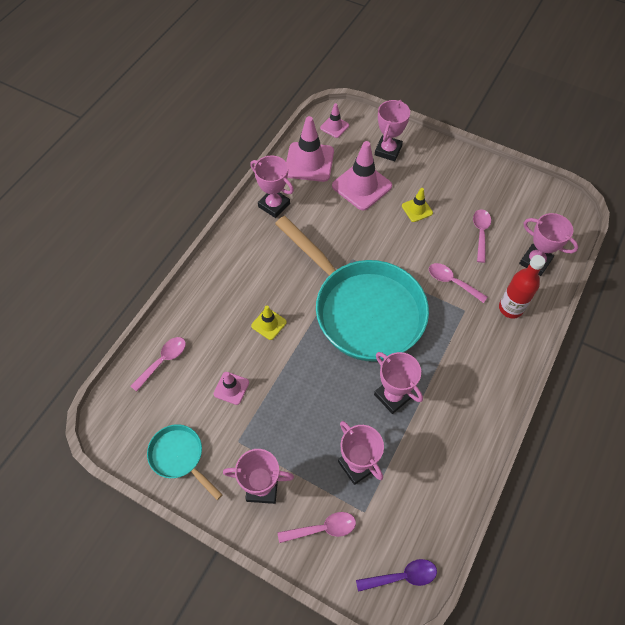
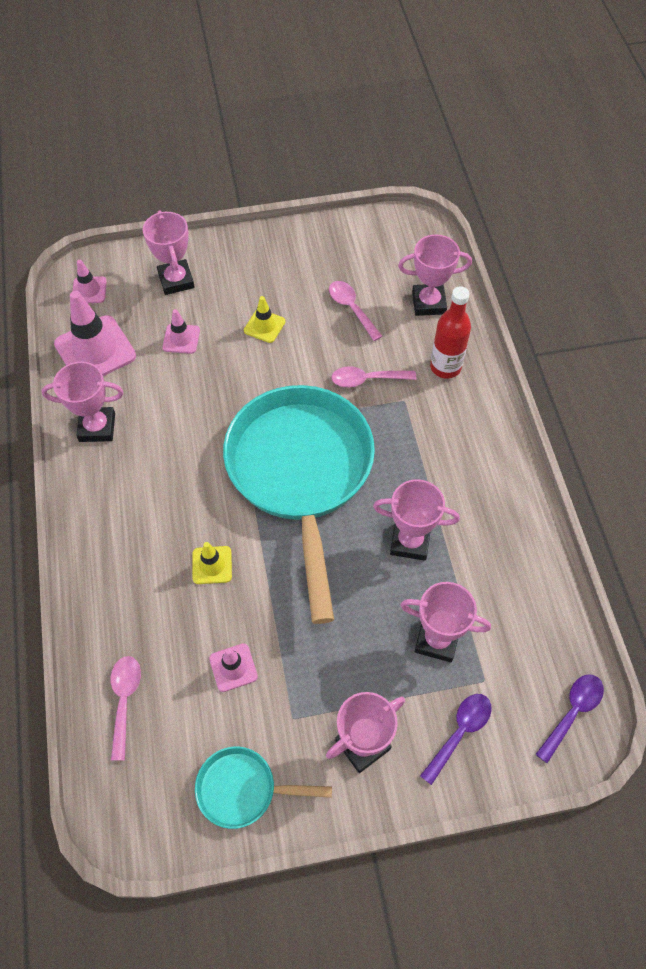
camera: 40 degrees left, 0 degrees up
turquoise pan [275,216,429,362] -> turquoise pan turned 105 degrees counterclockwise [223,385,375,624]
pink spoon [278,512,356,543] -> purple spoon [420,694,492,785]
pink traffic cone [332,141,392,210] -> pink traffic cone [162,309,200,354], size x0.52

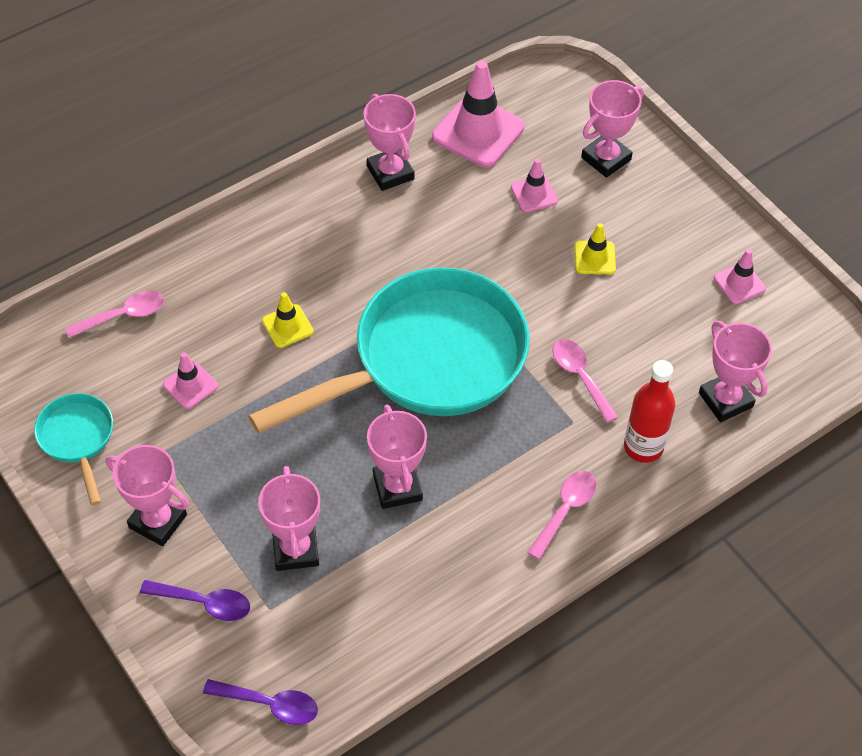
camera: 65 degrees right, 5 degrees down
pink traffic cone [73,260,107,303] -> pink traffic cone moved to [714,249,766,304]
pink spoon [329,281,382,341] -> pink spoon moved to [527,471,597,560]

